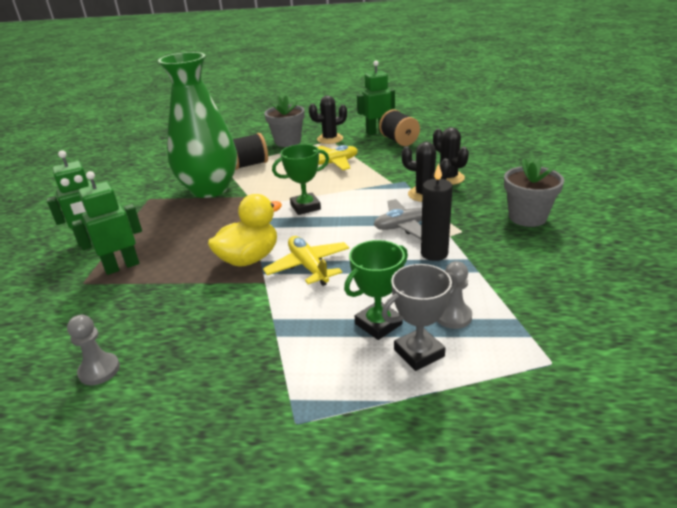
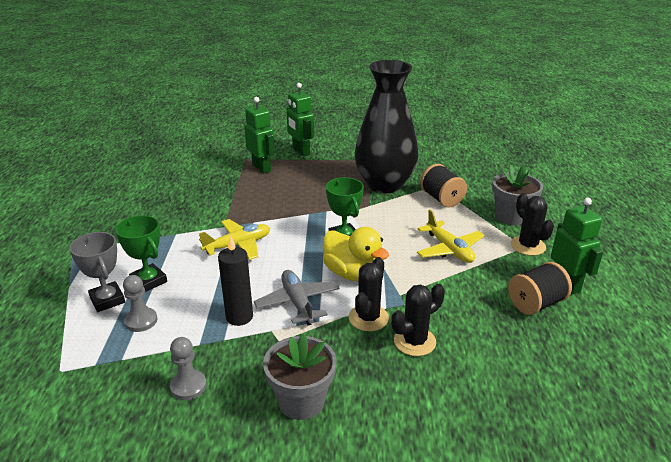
camera: 85 degrees right, 0 degrees up
grey pawn [67,315,120,385] -> grey pawn moved to [170,337,207,400]
green vase [158,52,237,198] -> black vase [354,60,418,193]
yellow duck [208,194,282,267] -> yellow duck moved to [323,227,389,281]

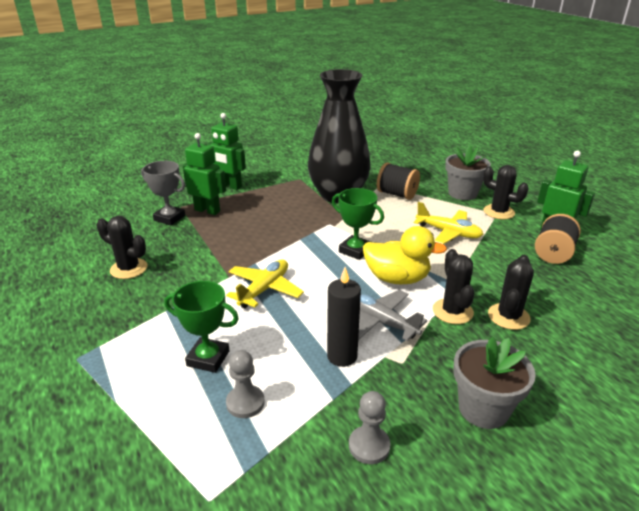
camera: 30 degrees left, 0 degrees up
grey trophy [69,232,125,312] -> grey trophy moved to [141,161,185,225]
none -> black cactus [96,216,147,279]

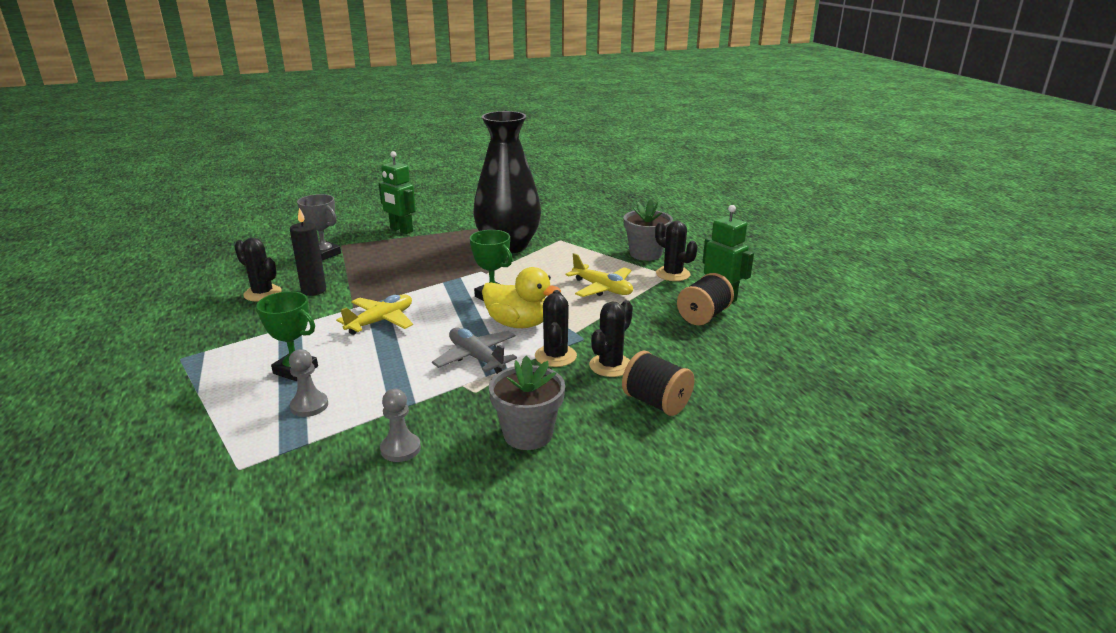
camera: 10 degrees right, 5 degrees down
green robot [183,133,226,215] -> none
black candle [327,267,361,367] -> black candle moved to [290,208,326,296]
black spool [377,163,420,200] -> black spool moved to [622,351,695,416]

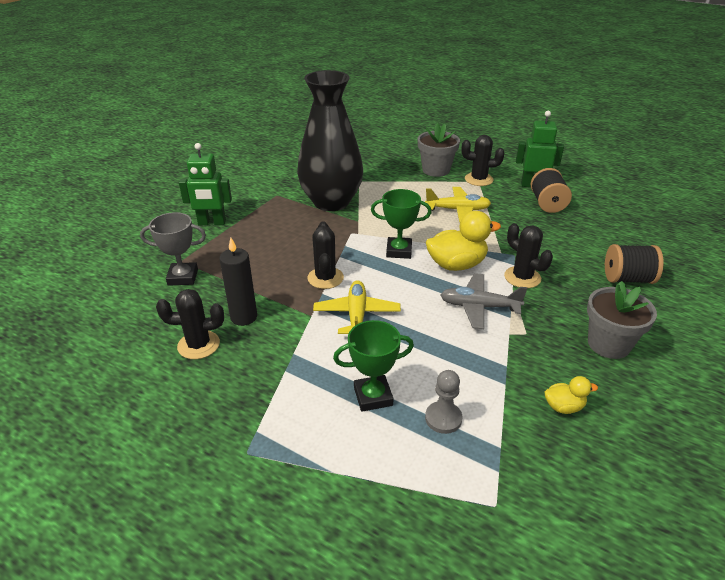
camera: 40 degrees left, 10 degrees up
grey pawn [380,389,421,462] -> yellow duck [545,376,598,414]
black cactus [589,300,633,377] -> black cactus moved to [307,221,344,289]

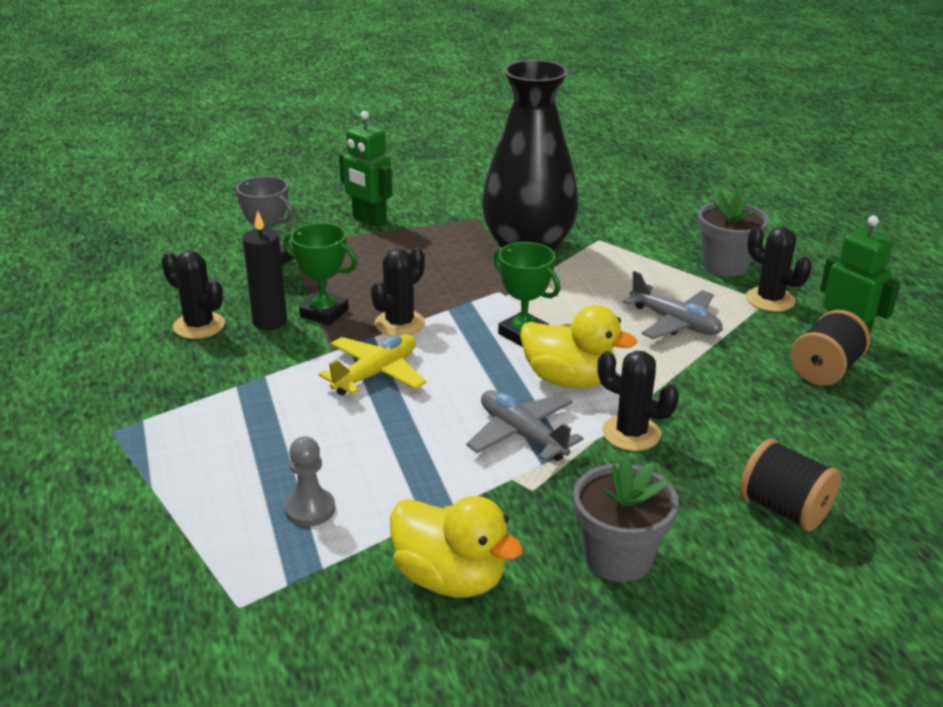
camera: 40 degrees right, 5 degrees down
green trophy [333,320,414,412] -> green trophy moved to [283,223,357,325]
yellow plane [425,187,491,223] -> grey plane [623,271,723,339]
black cactus [504,223,553,288] -> black cactus turned 60 degrees counterclockwise [597,351,679,451]
yellow duck [545,376,598,414] -> yellow duck [390,496,523,597], size x1.95

